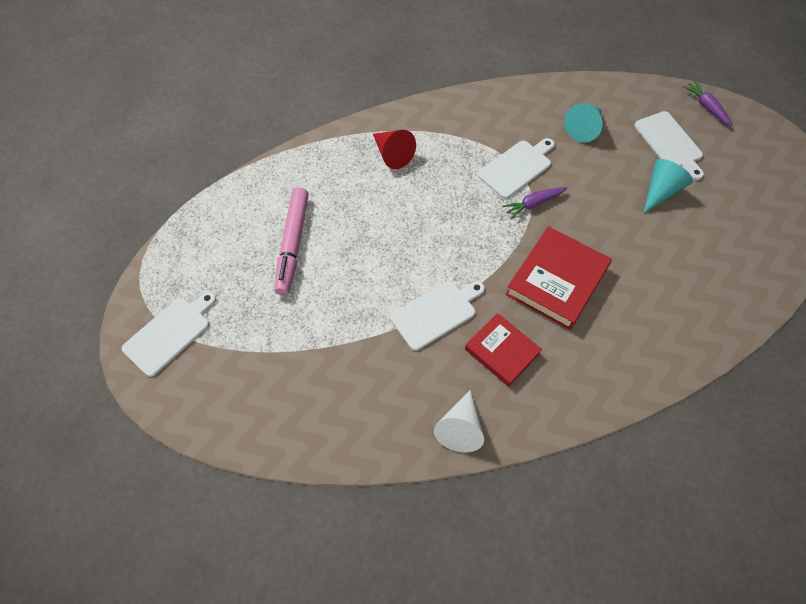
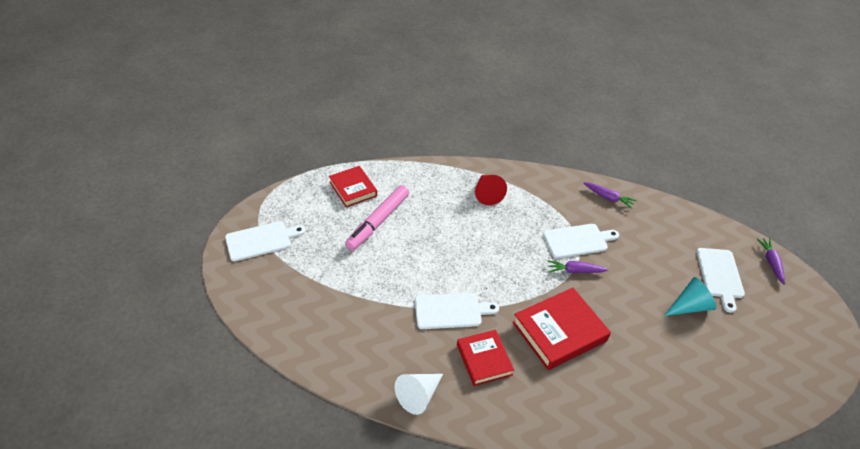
camera: 25 degrees right, 15 degrees down
turquoise cone [564,103,603,142] -> none
none -> red book [329,166,377,207]
none -> purple carrot [584,182,637,209]

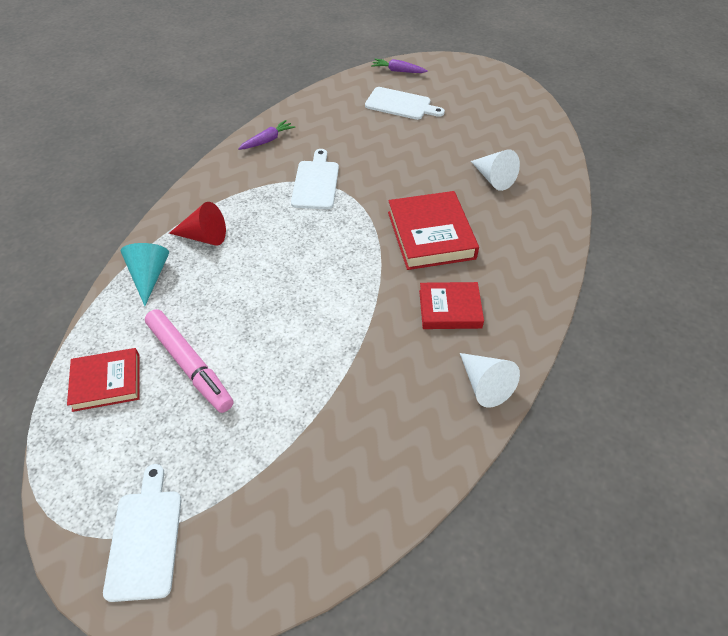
camera: 70 degrees left, 5 degrees up
white cutting board [415,293,499,329] -> none
purple carrot [547,260,609,273] -> none
turquoise cone [664,277,716,316] -> turquoise cone moved to [121,243,169,306]
none -> white cone [471,149,520,191]

